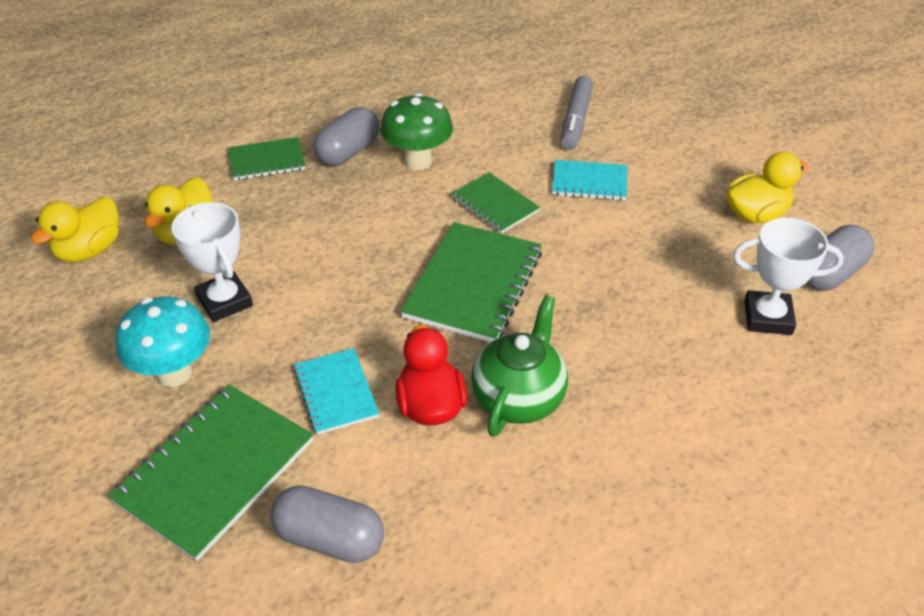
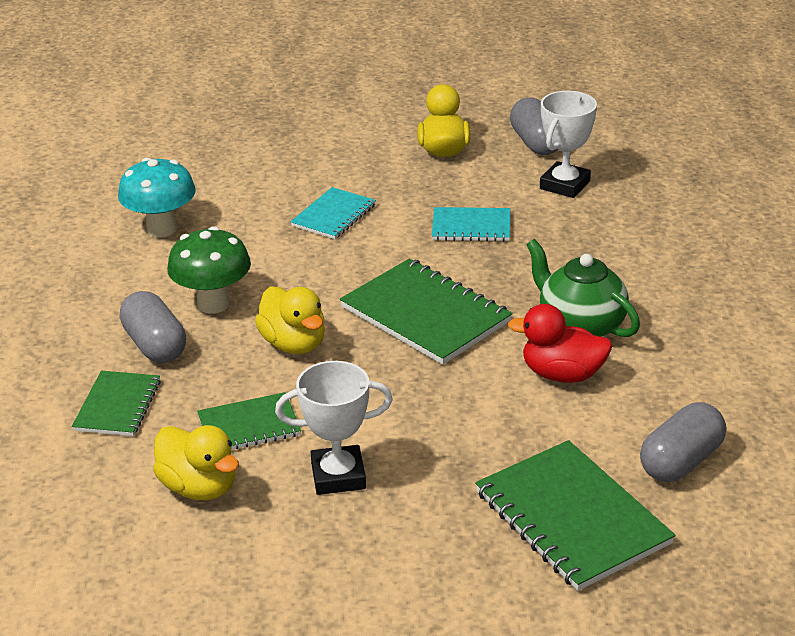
camera: 65 degrees left, 10 degrees down
yellow duck [31,197,119,262] -> yellow duck moved to [255,287,325,354]
turquoise mushroom [115,296,210,387] -> turquoise mushroom moved to [118,158,196,238]
turquoise notebook [293,348,379,435] -> turquoise notebook moved to [432,207,510,242]
green notebook [451,172,540,234] -> green notebook moved to [197,392,301,450]
grey marker [561,76,593,150] -> none

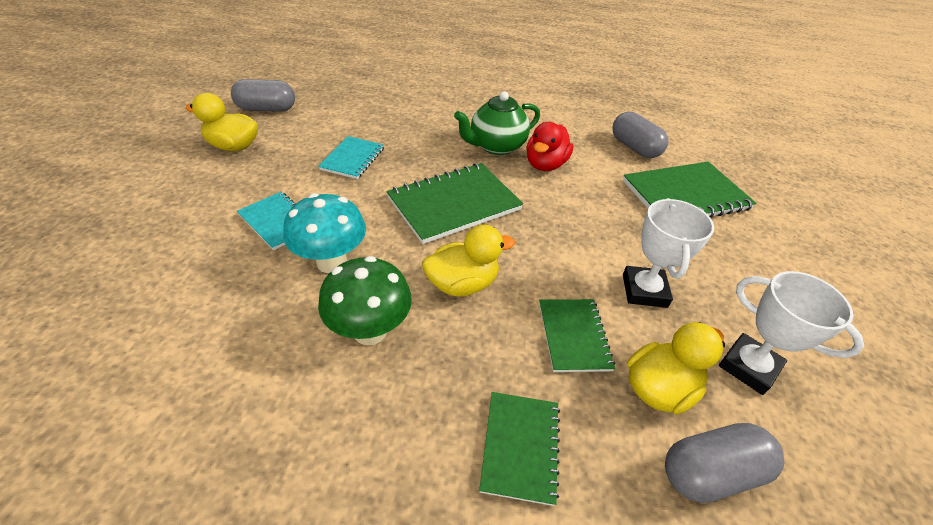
camera: 80 degrees left, 10 degrees up
green notebook [72,371,161,436] -> green notebook turned 75 degrees clockwise [479,392,560,506]
turquoise mushroom [118,158,196,238] -> turquoise mushroom moved to [283,193,366,273]
grey capsule [120,291,186,363] -> grey capsule moved to [665,423,784,503]
white trophy [540,91,597,198] -> white trophy moved to [719,271,864,395]

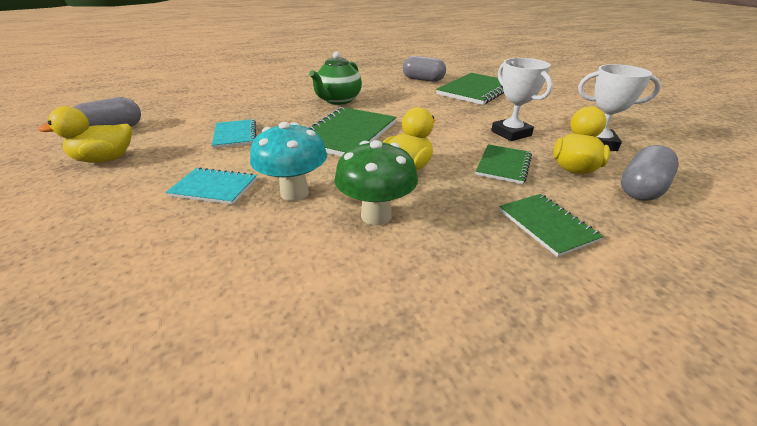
camera: 30 degrees left, 10 degrees down
red duck [526,122,573,171] -> none
green notebook [539,299,615,372] -> green notebook turned 60 degrees clockwise [475,144,532,184]

